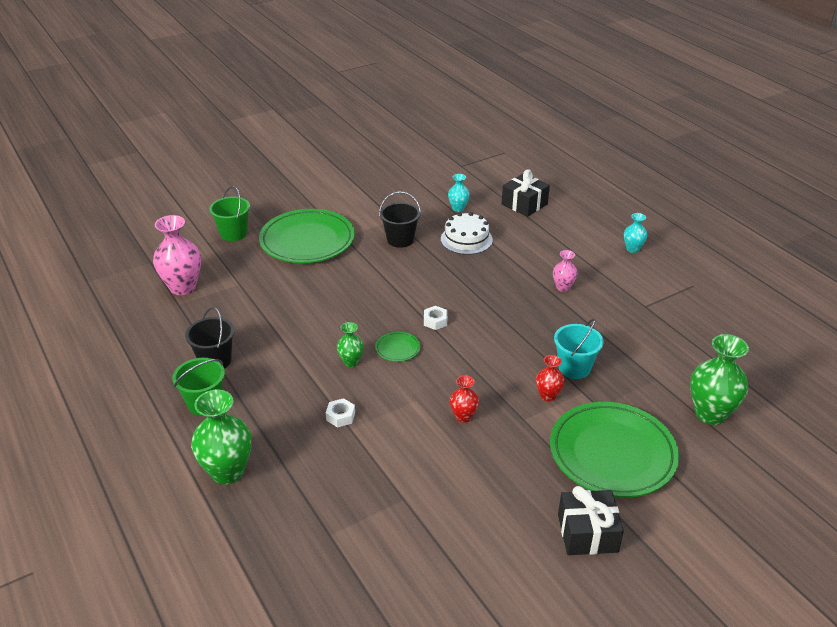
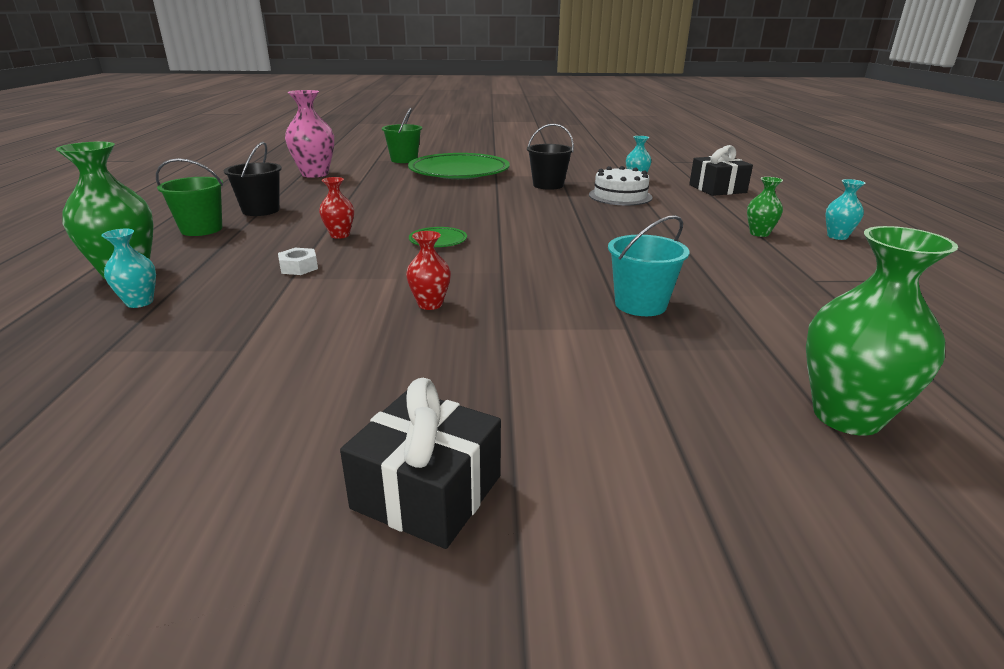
camera: 30 degrees right, 10 degrees down
green vase [337,322,364,367] -> green vase moved to [747,177,783,237]
white nut [424,306,447,330] -> none
red vase [536,355,565,401] -> red vase moved to [319,177,354,239]
green plate [550,402,679,498] -> none
pink vase [553,250,578,292] -> none
none -> turquoise vase [101,229,156,308]

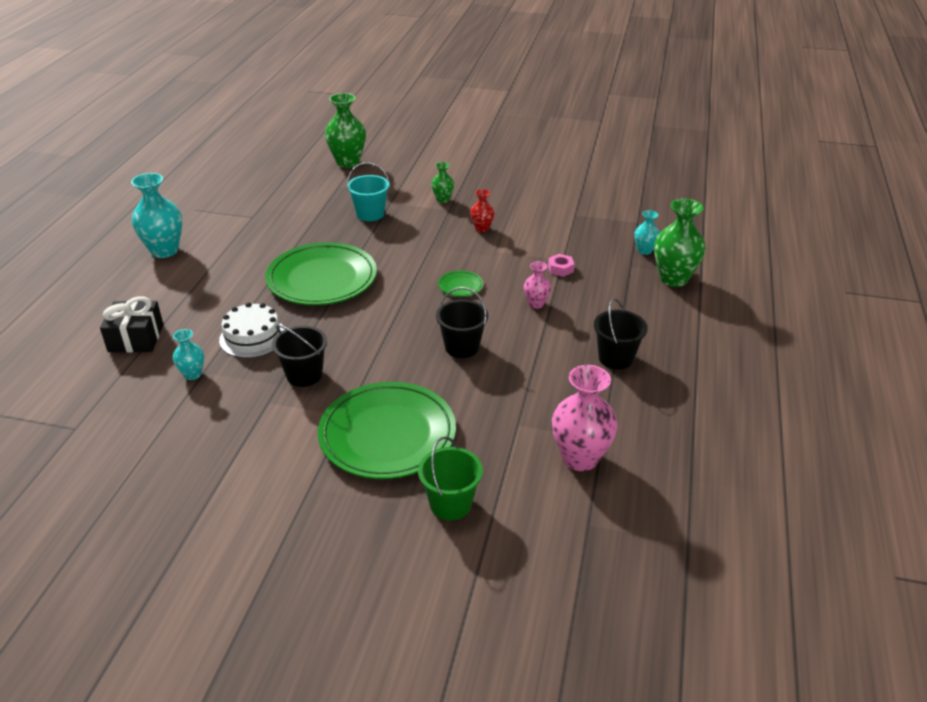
camera: 165 degrees left, 10 degrees up
green bucket [156,158,223,236] -> none
white nut [278,248,318,275] -> pink nut [548,254,574,277]
red vase [319,177,354,239] -> pink vase [524,261,551,309]
black gift [340,378,501,549] -> none
green vase [747,177,783,237] -> green vase moved to [431,162,454,203]
turquoise vase [825,179,865,240] -> turquoise vase [131,173,182,258], size x1.88
none -> green plate [265,242,377,305]
none -> black bucket [436,287,488,358]

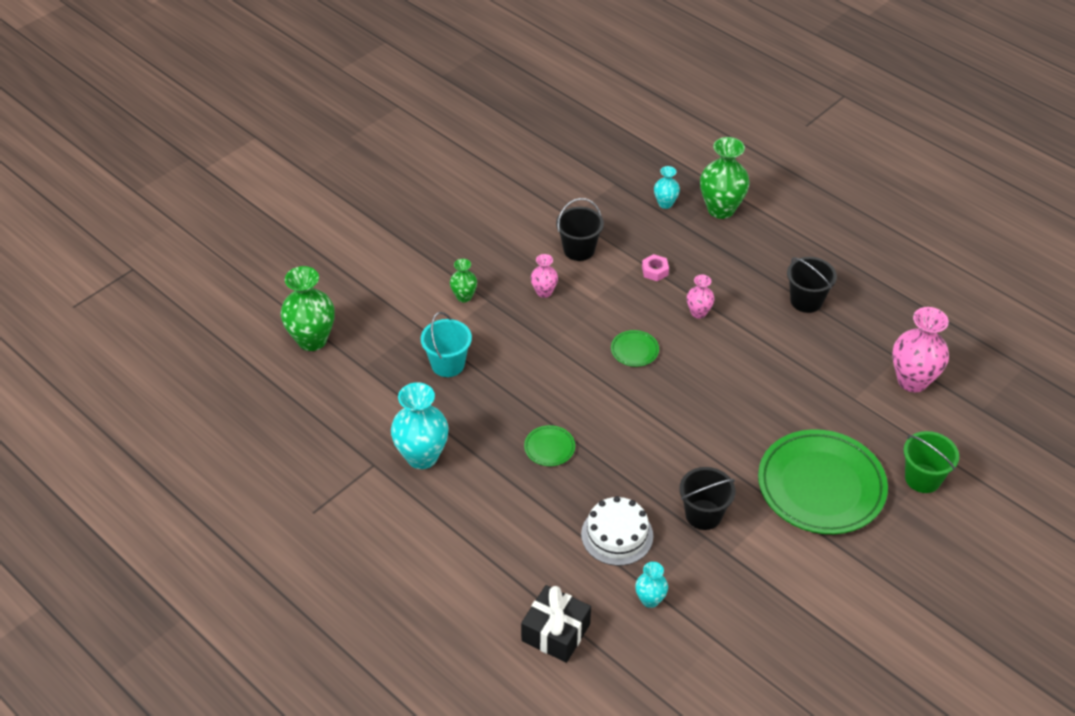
camera: 60 degrees left, 10 degrees up
turquoise vase [131,173,182,258] -> turquoise vase moved to [391,382,449,469]
green plate [265,242,377,305] -> green plate [524,425,575,466], size x0.41
black bucket [436,287,488,358] -> black bucket moved to [556,198,604,261]
red vase [470,189,495,232] -> pink vase [531,254,558,298]

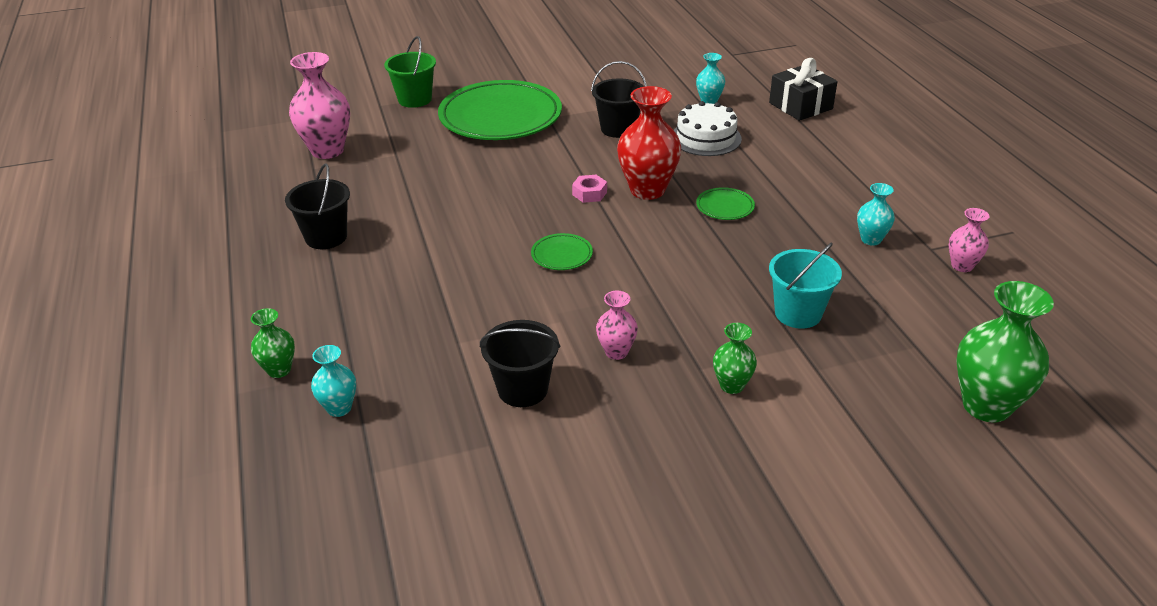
camera: 150 degrees left, 10 degrees down
turquoise vase [391,382,449,469] -> turquoise vase [857,183,895,246], size x0.53
pink nut [642,254,669,281] -> pink nut moved to [572,175,607,203]
pink vase [687,275,715,319] -> pink vase moved to [949,208,989,272]
green vase [700,137,750,219] -> green vase [251,308,295,378], size x0.53
none -> red vase [617,86,681,200]

